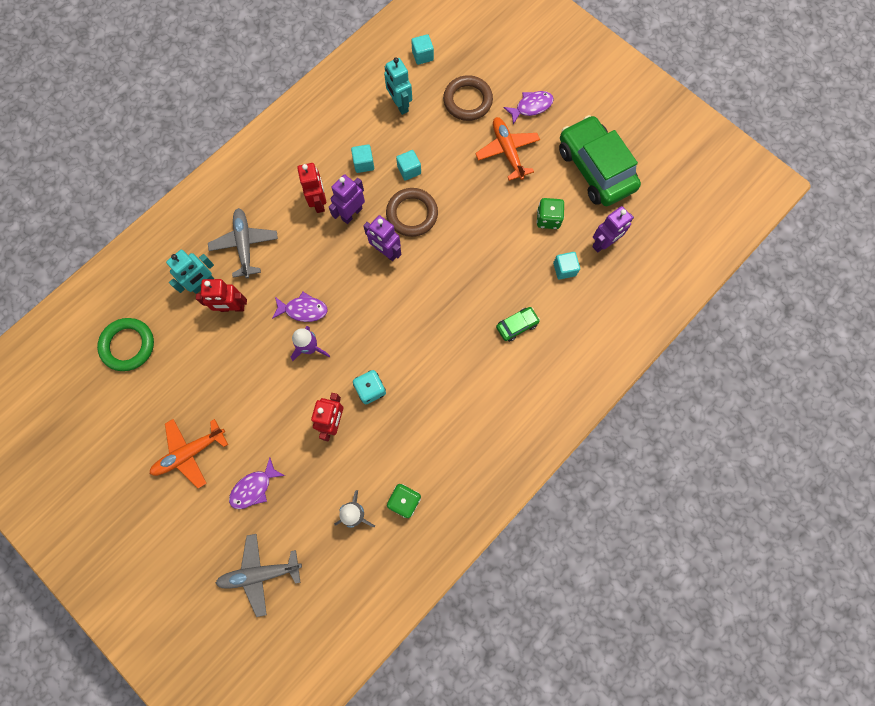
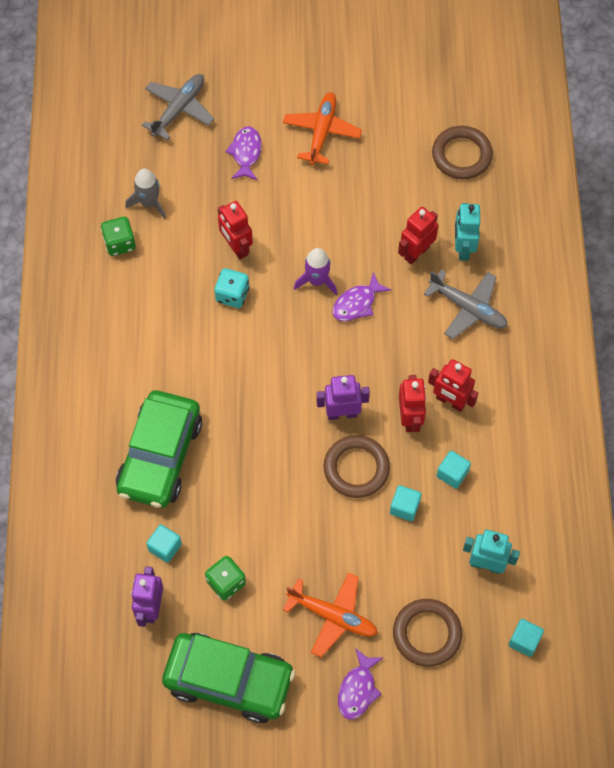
camera: 135 degrees right, 10 degrees down
green ring [97,318,154,371] -> brown ring [432,126,493,180]
purple robot [329,174,365,224] -> red robot [399,375,427,432]
green car [496,307,540,342] -> green car [116,390,202,508], size x2.31

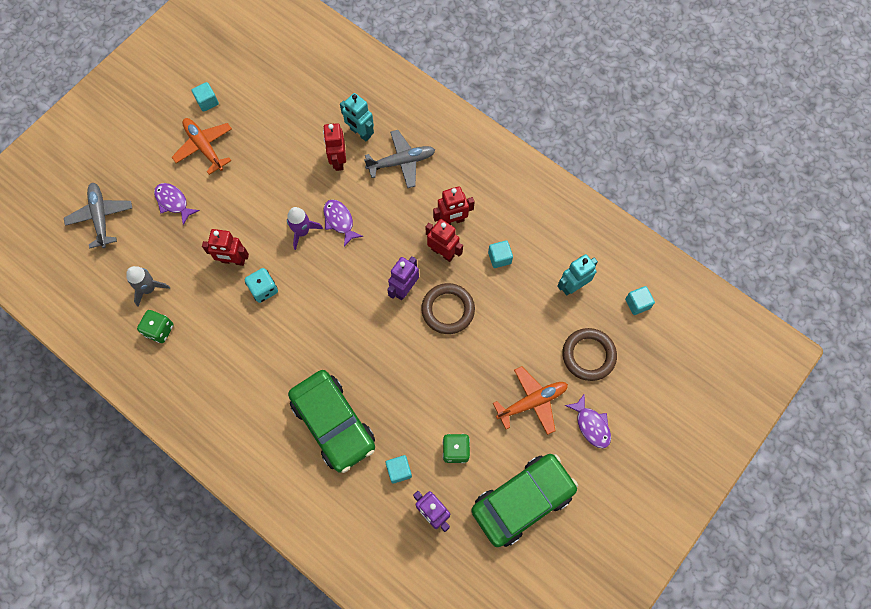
camera: 50 degrees left, 5 degrees up
purple fish [332,272,391,321] -> purple fish turned 150 degrees clockwise [323,200,363,247]
turquoise cube [390,485,421,521] -> turquoise cube moved to [191,82,219,112]
brown ring [432,126,493,180] -> none

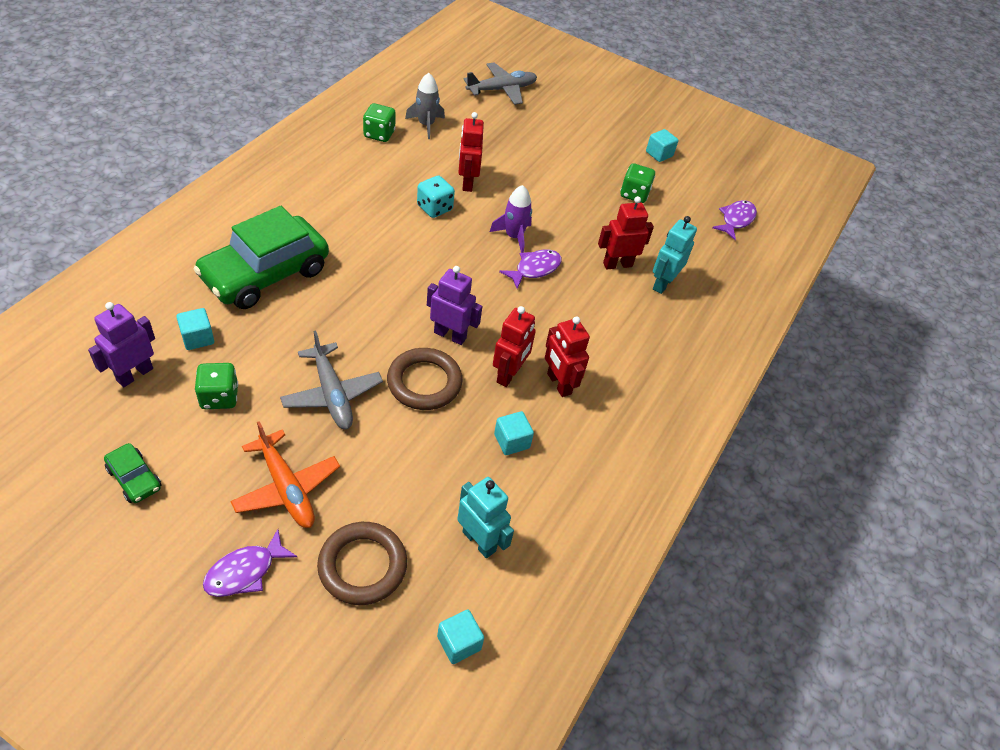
camera: 75 degrees right, 20 degrees down
purple fish [154,183,200,225] -> purple fish moved to [712,200,757,240]
orange plane [172,118,232,175] -> none
grey plane [364,130,435,188] -> grey plane moved to [280,331,383,429]
green car [471,454,578,547] -> green car [104,443,161,503], size x0.43
none -> green dice [620,163,655,203]

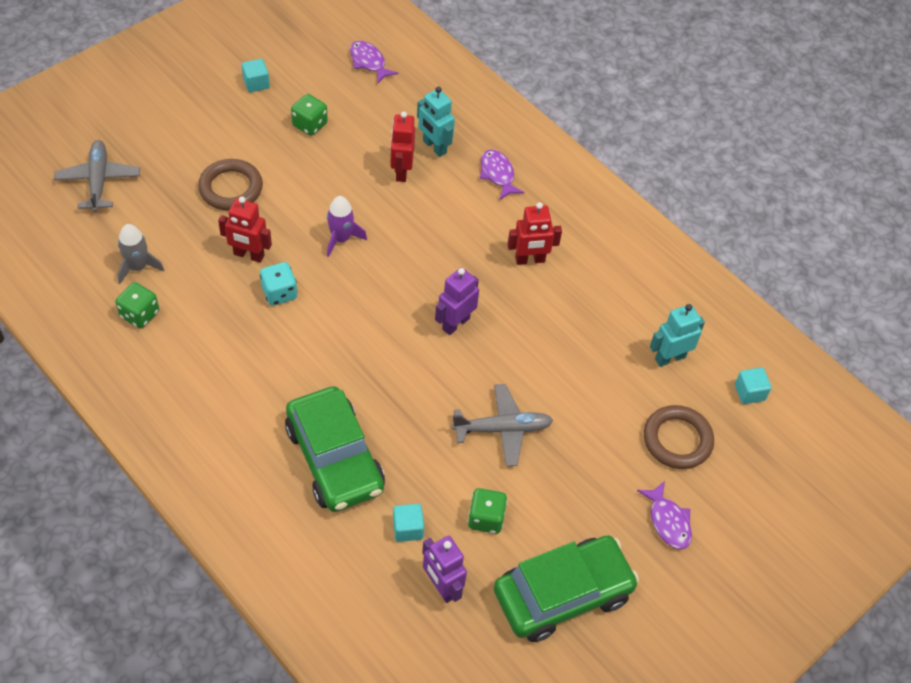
camera: 70 degrees left, 5 degrees up
green car [104,443,161,503] -> green car [494,535,639,642], size x2.31
orange plane [230,421,340,528] -> none
brown ring [387,348,463,410] -> brown ring moved to [198,159,263,211]
red robot [493,306,536,387] -> none
turquoise cube [494,411,534,455] -> none
purple fish [499,250,562,289] -> purple fish moved to [480,149,525,200]

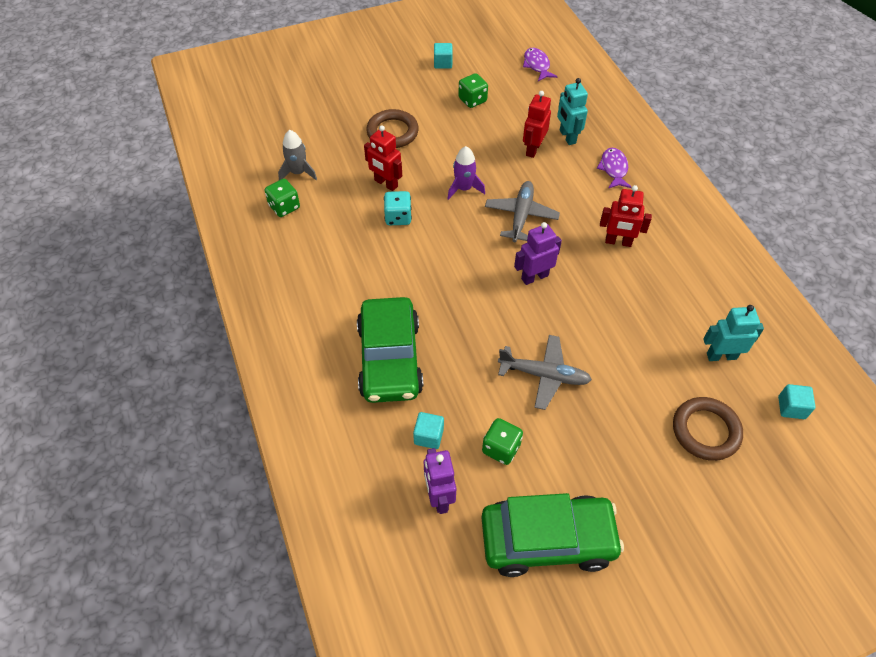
camera: 25 degrees right, 0 degrees up
grey plane [54,140,140,212] -> grey plane moved to [485,181,560,242]
purple fish [637,481,692,549] -> none

